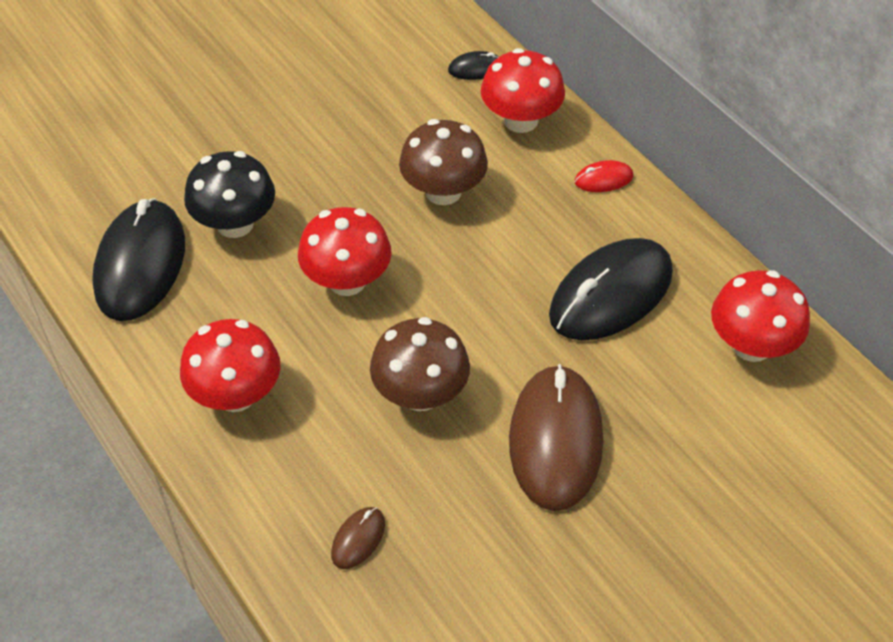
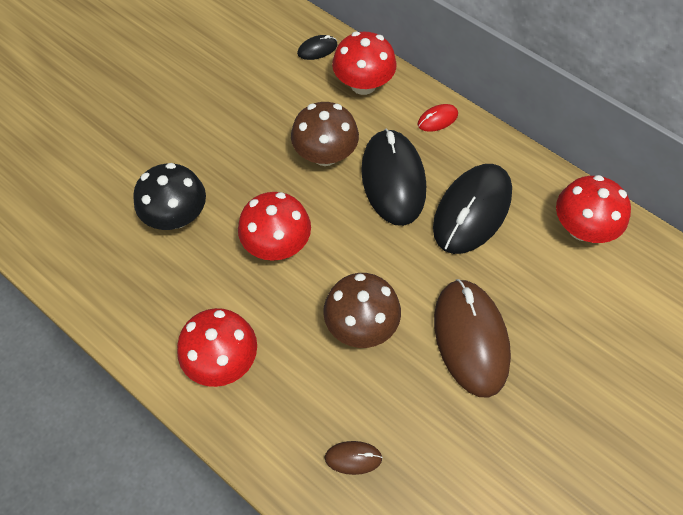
camera: 15 degrees left, 10 degrees up
black mouse [92,199,185,321] -> black mouse moved to [361,129,426,226]
brown mouse [331,507,385,569] -> brown mouse turned 75 degrees clockwise [325,441,383,475]

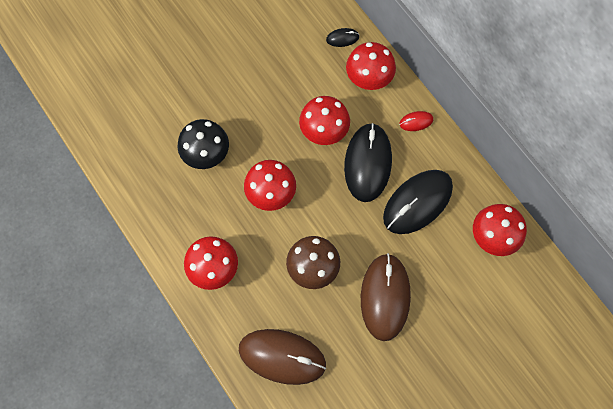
camera: 15 degrees right, 10 degrees up
brown mushroom [291,102,359,166] -> red mushroom [299,96,350,145]
brown mouse [325,441,383,475] -> brown mouse [239,329,326,385], size x2.33

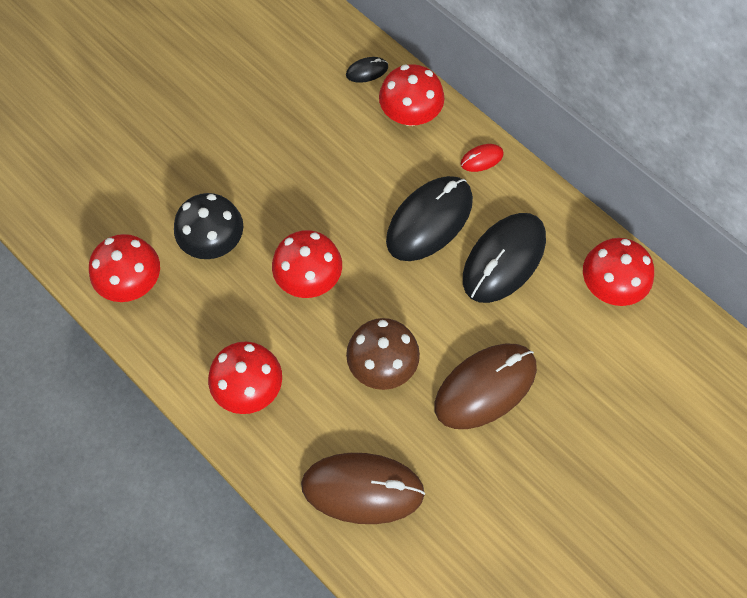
camera: 10 degrees left, 5 degrees down
red mushroom [299,96,350,145] -> red mushroom moved to [89,234,160,302]
black mouse [344,123,392,202] -> black mouse turned 45 degrees clockwise [386,176,473,261]
brown mouse [361,253,411,341] -> brown mouse turned 60 degrees clockwise [435,344,537,429]

